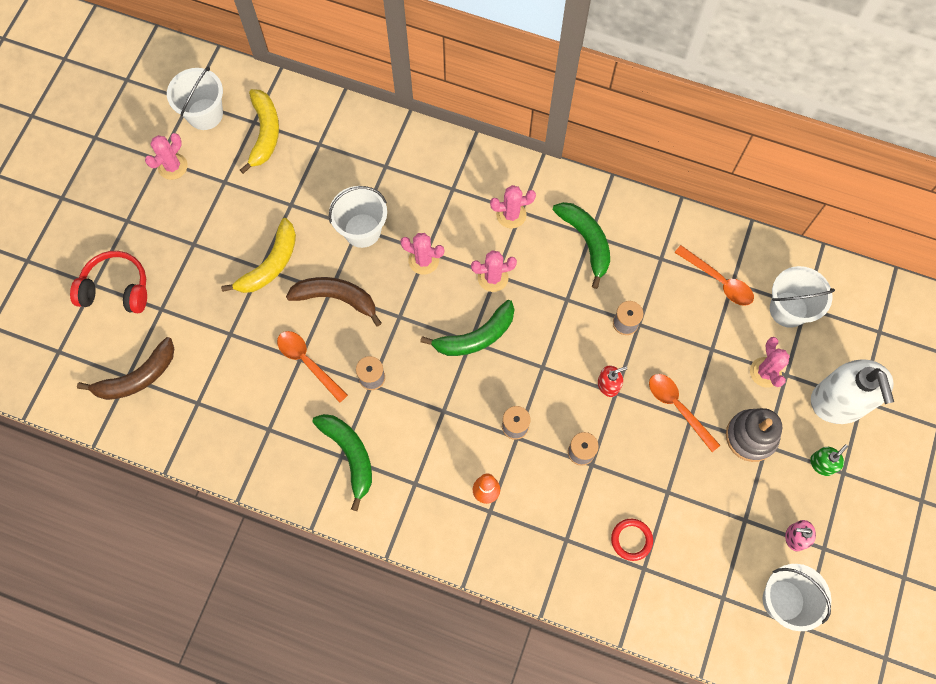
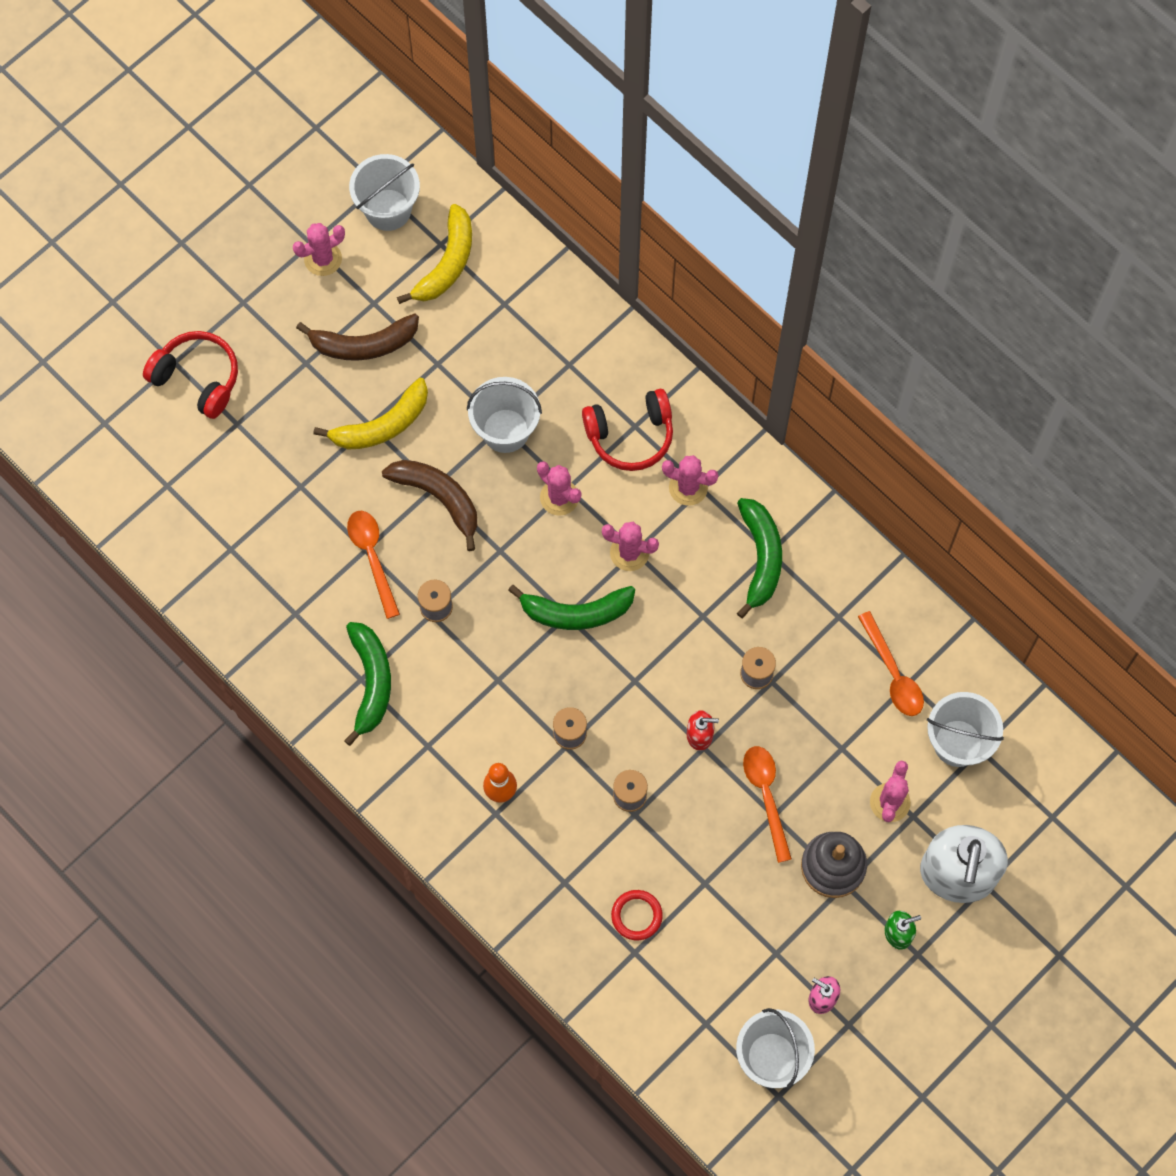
camera: 25 degrees right, 0 degrees up
brown banana [77,337,174,400] -> brown banana moved to [296,313,419,361]
none -> red headphones [582,389,673,471]

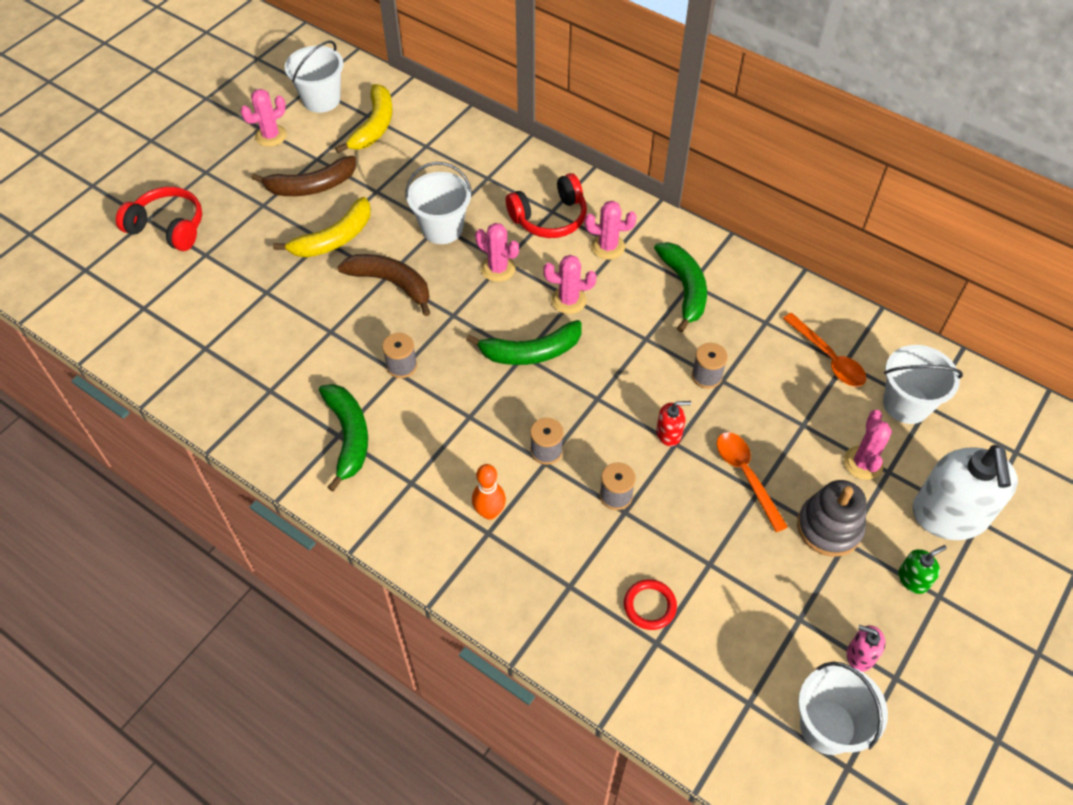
camera: 10 degrees left, 15 degrees down
orange spoon [347,511,400,619] -> none

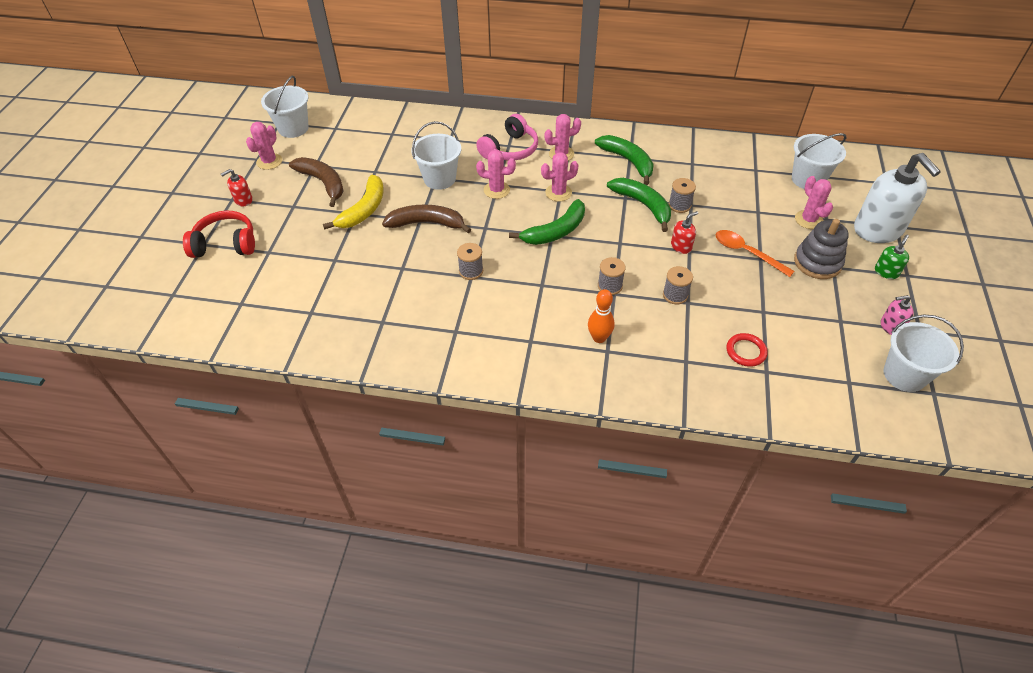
camera: 25 degrees left, 5 degrees down
brown banana [251,156,356,196] -> brown banana turned 90 degrees counterclockwise [289,157,344,207]
green banana [319,384,368,492] -> green banana moved to [607,178,671,232]
yellow banana [335,84,393,153] -> none
red headphones [506,173,587,238] -> pink headphones [476,114,538,161]
orange spoon [783,313,867,387] -> none
none -> red soap dispenser [221,169,253,206]

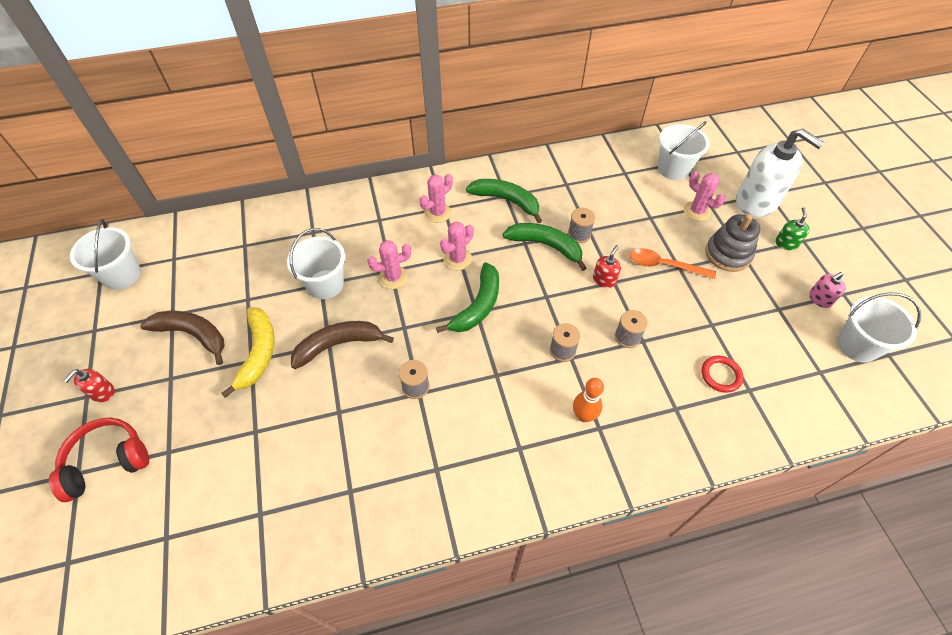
camera: 25 degrees left, 5 degrees up
pink cactus [246,122,282,170] -> none
pink headphones [476,114,538,161] -> none

